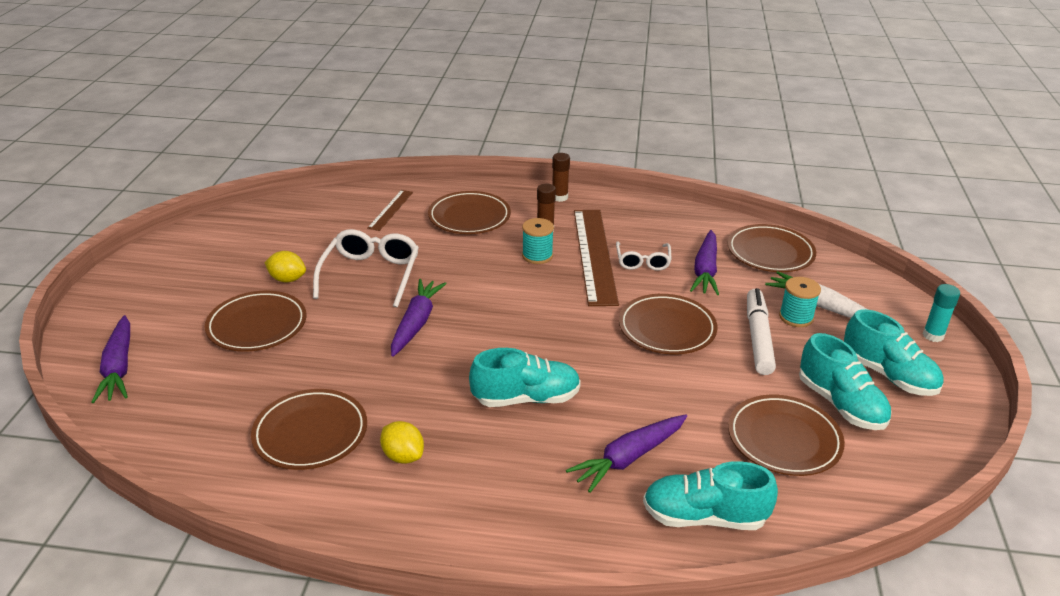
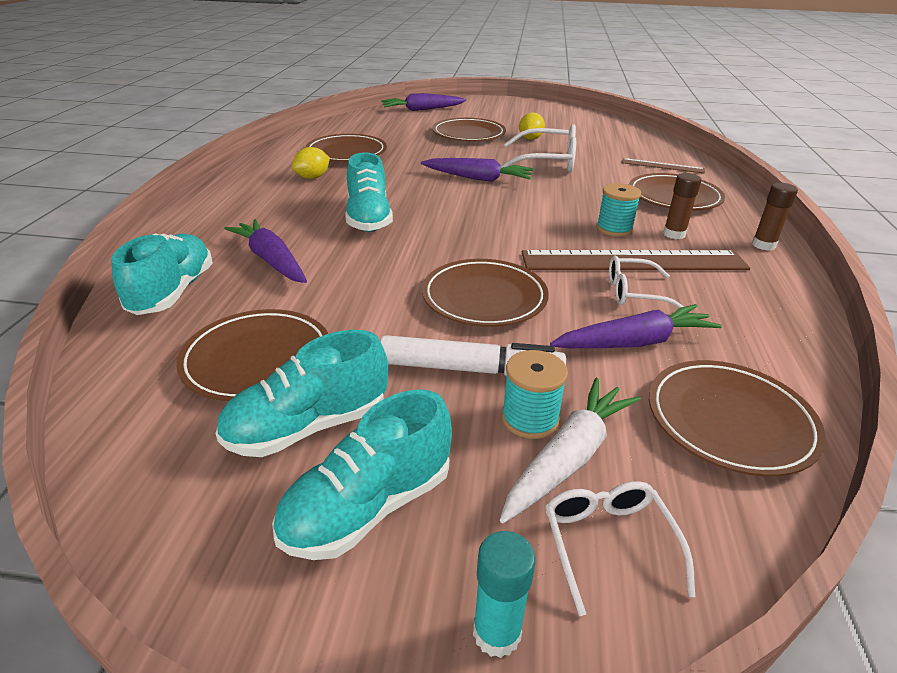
camera: 90 degrees right, 0 degrees up
purple carrot [690,230,719,295] -> purple carrot turned 150 degrees clockwise [550,304,722,348]
none -> white glasses [545,481,695,616]

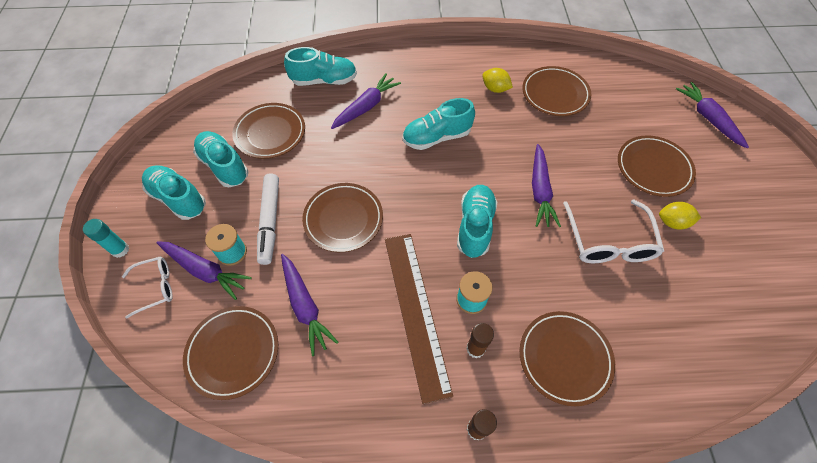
camera: 80 degrees right, 25 degrees up
white carrot [500,378,641,523] -> purple carrot [157,241,252,300]
white glasses [609,256,684,308] -> none
brown ruler [621,158,705,174] -> none
none -> turquoise shoe [457,185,497,258]

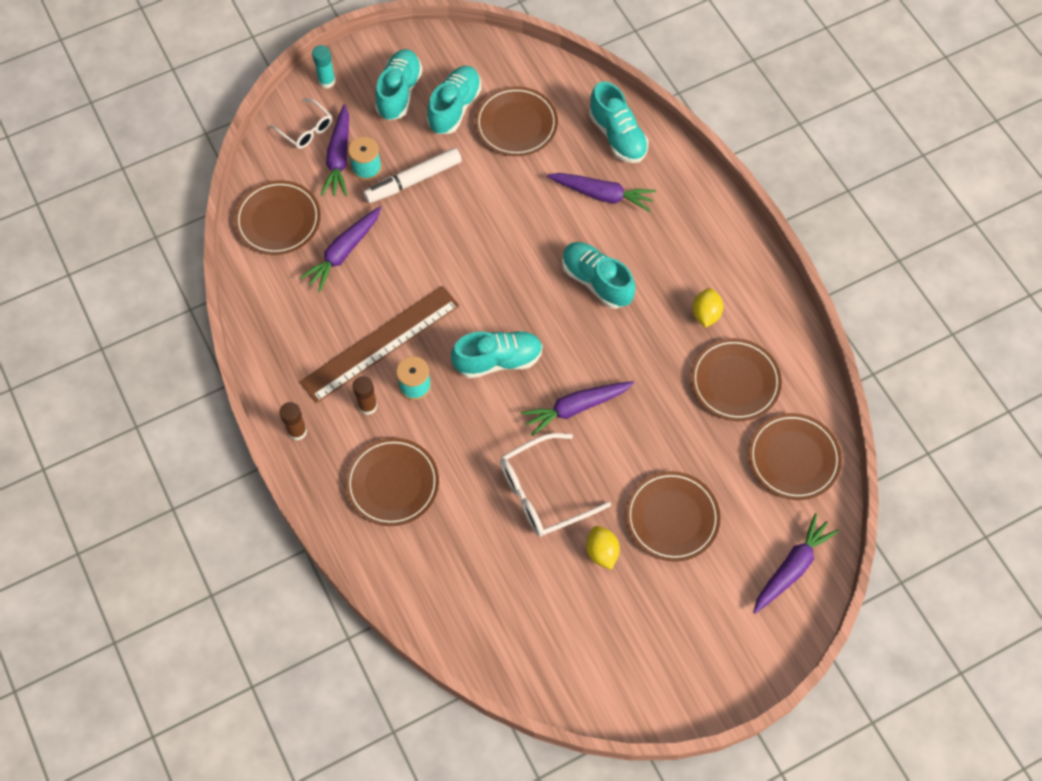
camera: 65 degrees right, 5 degrees up
brown plate [302,183,383,252] -> brown plate moved to [748,413,842,500]

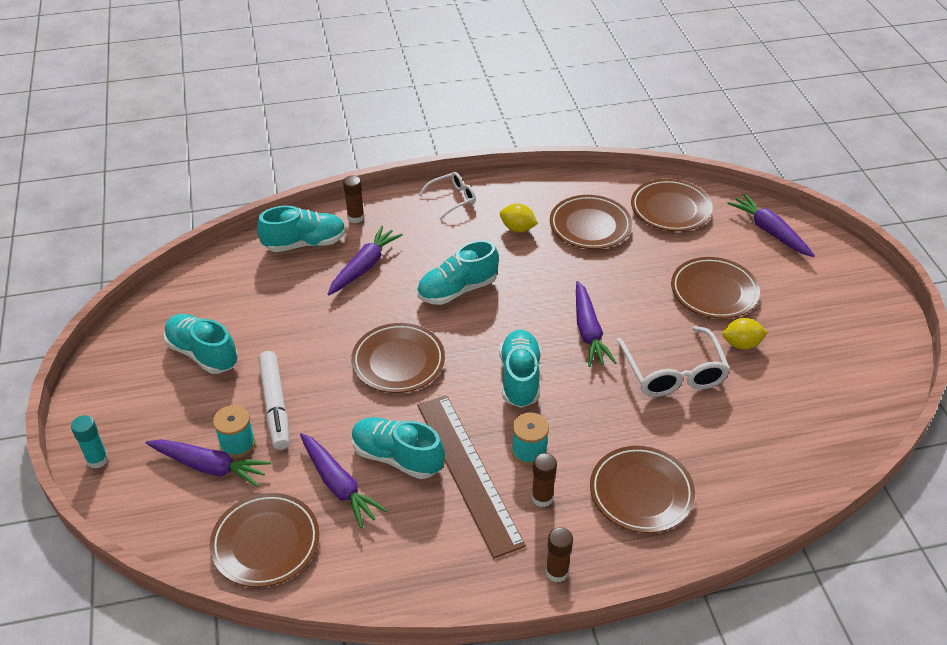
camera: 75 degrees left, 20 degrees down
white glasses [270,99,332,149] -> white glasses moved to [418,172,476,220]
turquoise shoe [375,49,423,120] -> turquoise shoe moved to [352,417,445,479]
brown plate [475,86,558,156] -> brown plate moved to [351,323,445,393]
none -> brown glue stick [343,175,364,223]

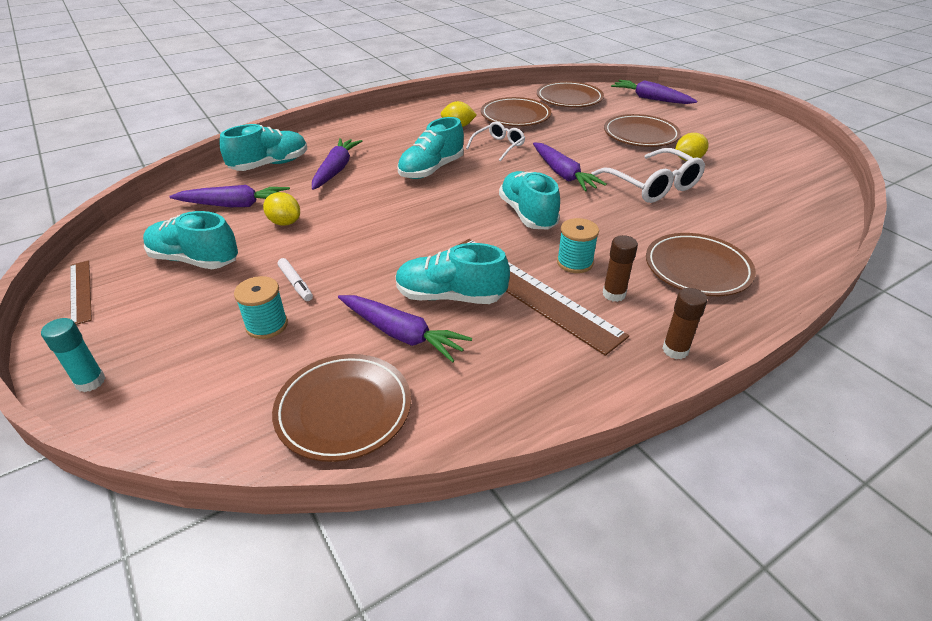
camera: 20 degrees left, 5 degrees down
purple carrot [146,439,271,487] -> purple carrot moved to [169,185,290,207]
white marker [259,351,290,450] -> white marker [278,258,313,301], size x0.53
brown glue stick [343,175,364,223] -> none
brown plate [351,323,445,393] -> none
white glasses [418,172,476,220] -> white glasses moved to [466,122,525,161]
none -> brown ruler [70,261,92,325]
none -> yellow lemon [263,192,300,226]

